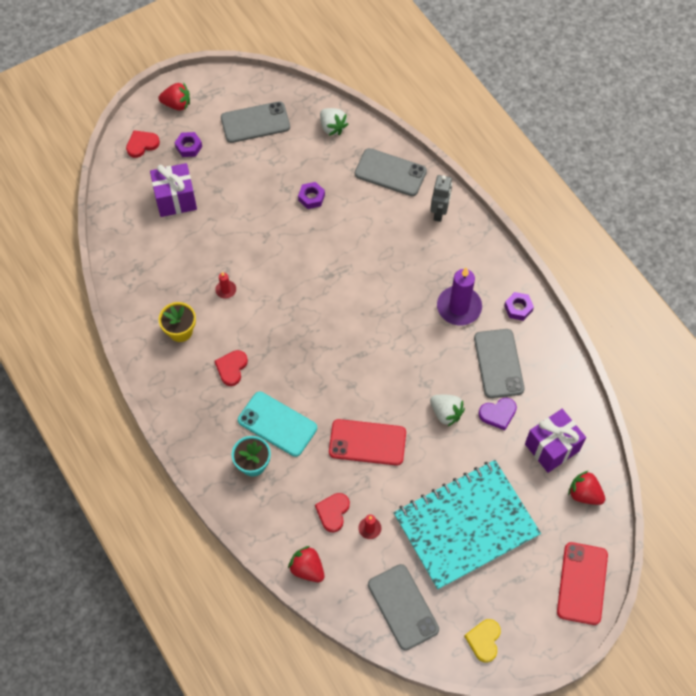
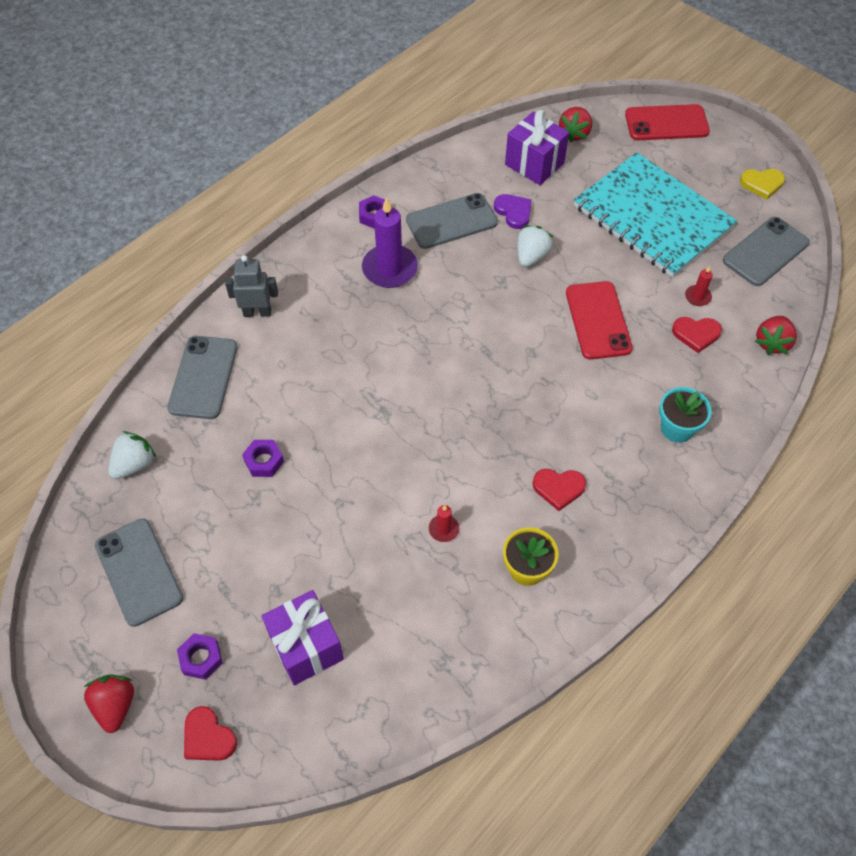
camera: 105 degrees left, 5 degrees down
turquoise phone [238,392,317,457] -> none

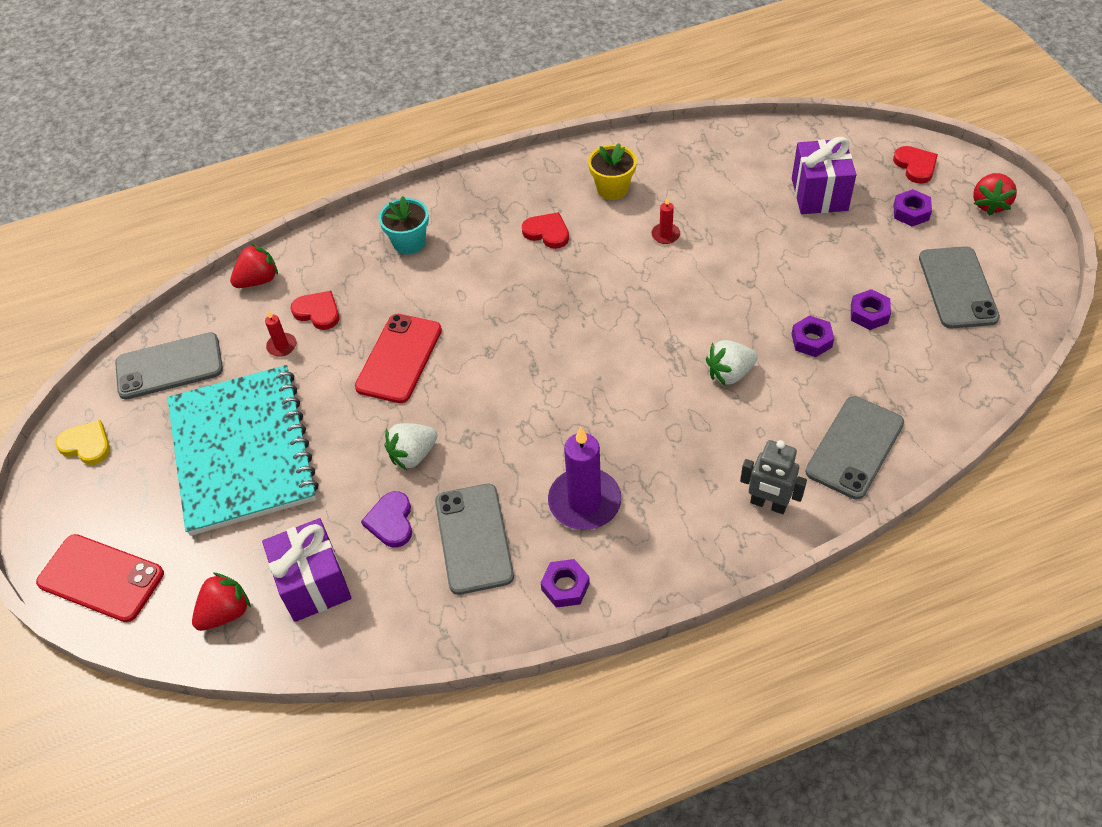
camera: 150 degrees left, 5 degrees down
white strawberry [108,431,156,479] -> white strawberry moved to [706,340,758,385]
grey phone [406,193,498,249] -> grey phone turned 75 degrees clockwise [435,484,514,595]
none -> purple nut [851,289,891,330]

